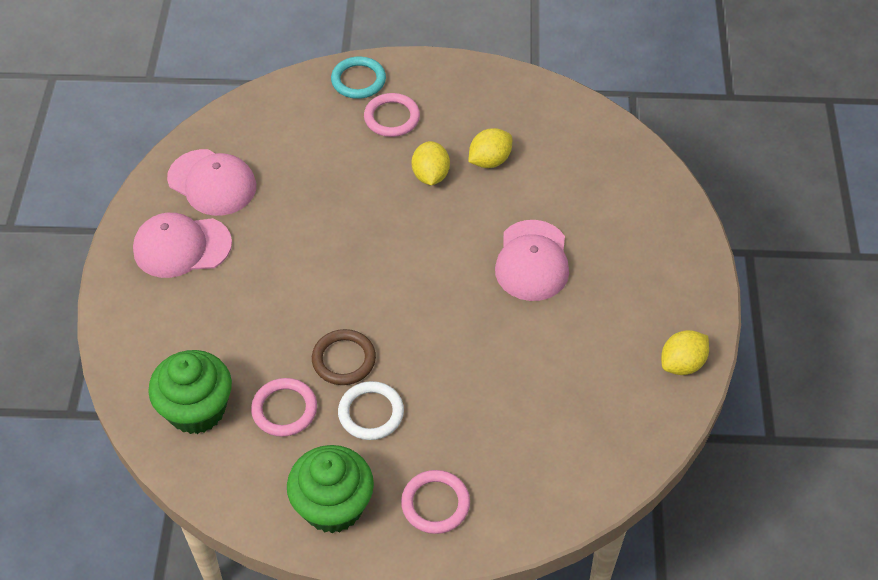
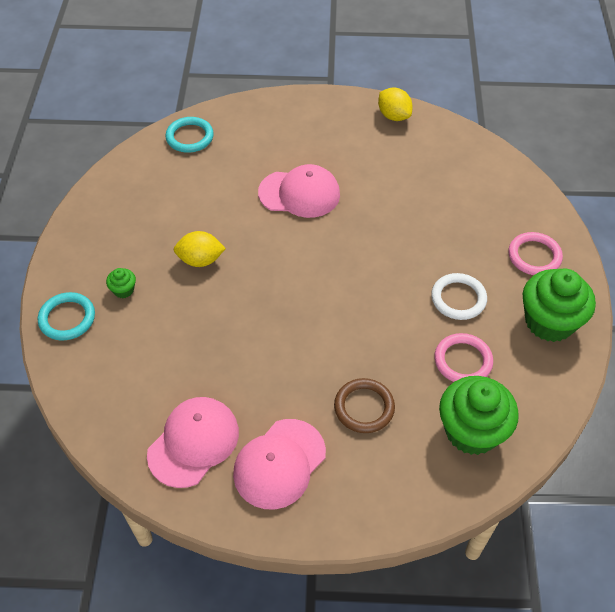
camera: 90 degrees left, 0 degrees up
pink cap [133,213,232,278] -> pink cap turned 45 degrees clockwise [233,419,326,509]
brown ring [312,329,376,385] -> brown ring moved to [334,378,395,433]
pink ring [364,93,420,137] -> green cupcake [106,268,136,298]
yellow lemon [468,128,512,168] -> none
none -> turquoise ring [165,117,214,153]

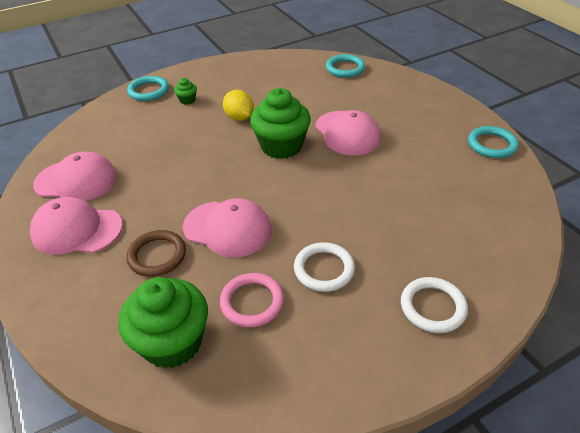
camera: 60 degrees right, 10 degrees down
yellow lemon [378,87,413,121] -> turquoise ring [468,126,519,158]
pink ring [508,232,563,275] -> white ring [401,277,468,333]
green cupcake [523,268,596,342] -> green cupcake moved to [250,88,311,159]
none -> pink cap [183,198,272,257]

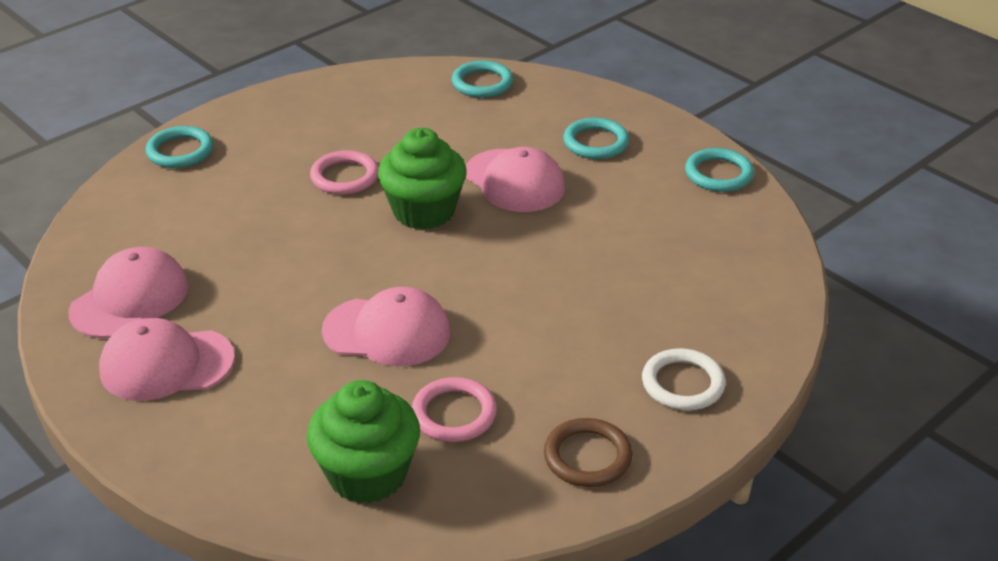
camera: 15 degrees left, 5 degrees down
pink cap [33,152,117,201] -> pink cap turned 45 degrees counterclockwise [68,247,189,338]
brown ring [126,230,186,277] -> brown ring moved to [544,418,632,487]
green cupcake [174,78,197,104] -> none
yellow lemon [223,90,254,121] -> pink ring [310,150,379,195]
white ring [294,242,355,292] -> none
none -> turquoise ring [563,118,629,159]

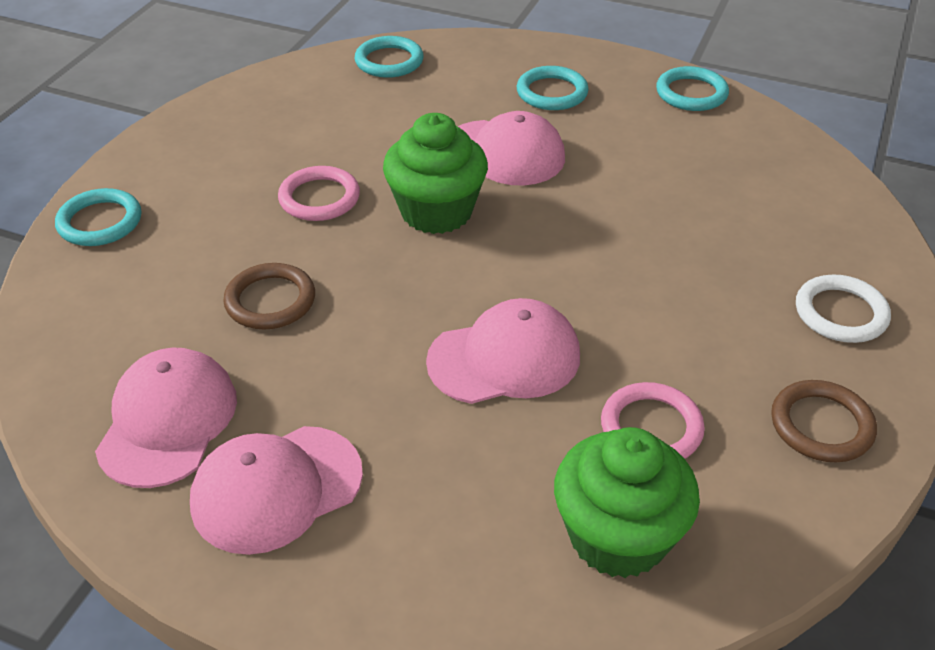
camera: 25 degrees left, 5 degrees up
none -> brown ring [223,263,315,329]

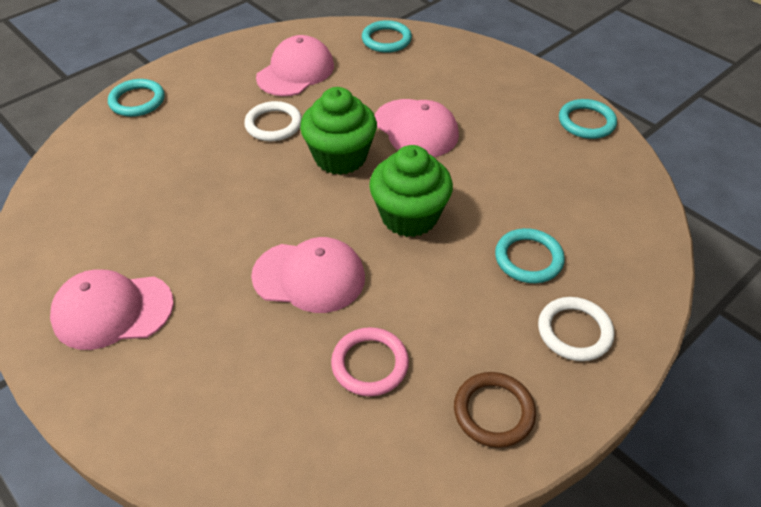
camera: 25 degrees right, 5 degrees up
pink cap [95,348,237,488] -> pink cap moved to [256,35,334,96]
brown ring [223,263,315,329] -> none
pink ring [278,166,360,221] -> white ring [244,101,302,141]
turquoise ring [517,66,589,110] -> turquoise ring moved to [495,228,565,283]
green cupcake [554,427,700,578] -> green cupcake moved to [369,145,453,237]

